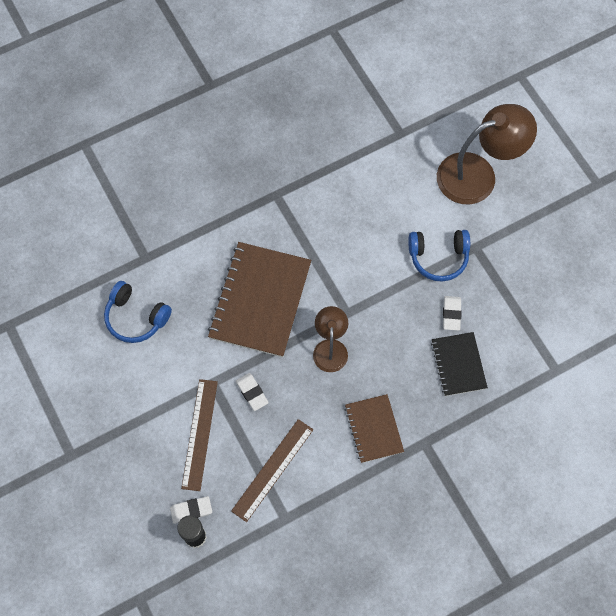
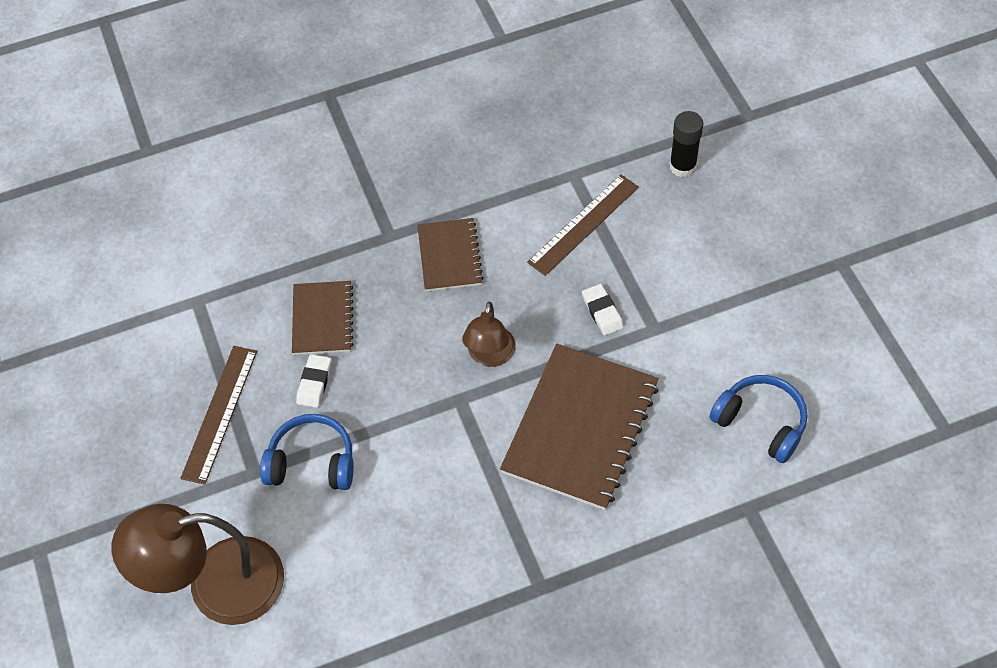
camera: 170 degrees left, 10 degrees down
white eraser [170,496,212,524] -> none
brown ruler [181,379,218,491] -> brown ruler moved to [180,346,257,485]
black notebook [431,332,488,396] -> brown notebook [292,281,353,355]

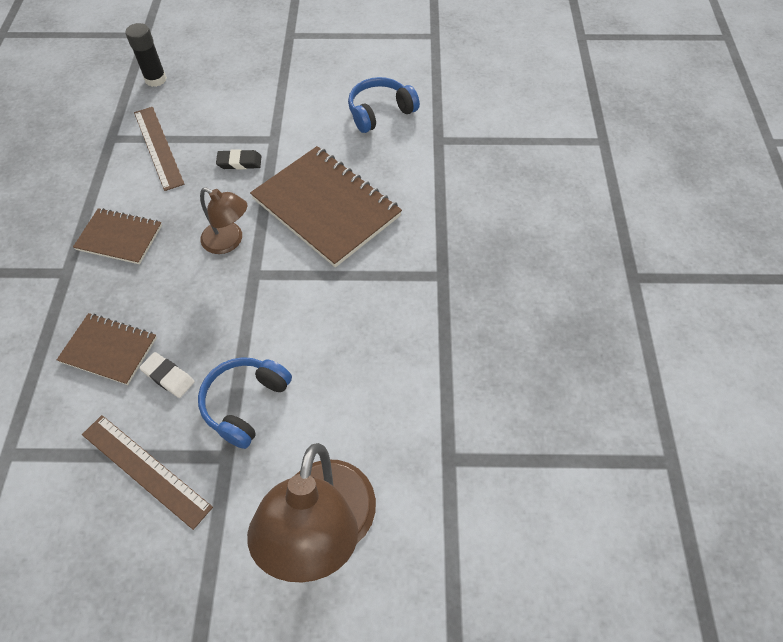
camera: 70 degrees left, 0 degrees up
white eraser [582,284,624,336] -> black eraser [216,149,262,170]

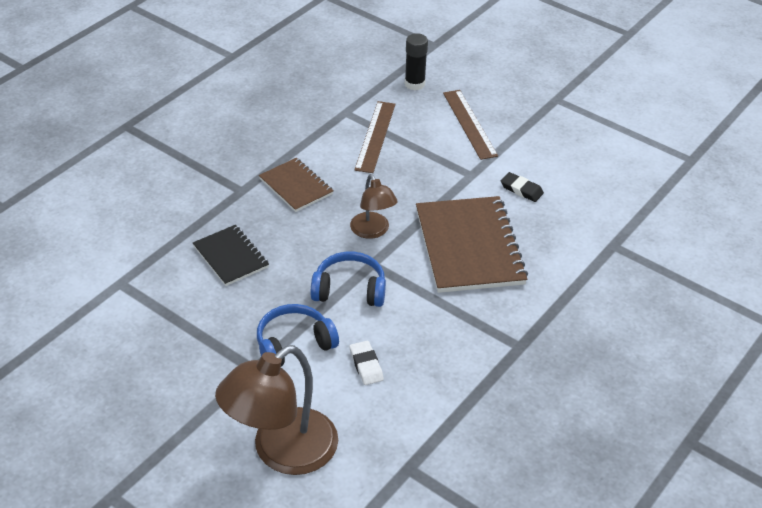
camera: 35 degrees right, 15 degrees down
brown notebook [57,313,157,385] -> black notebook [193,225,269,286]
brown ruler [82,415,213,530] -> brown ruler moved to [443,90,498,160]
white eraser [139,352,195,398] -> white eraser moved to [350,341,384,385]
black eraser [216,149,262,170] -> black eraser moved to [501,172,544,202]
blue headphones [348,77,420,133] -> blue headphones moved to [311,252,386,307]

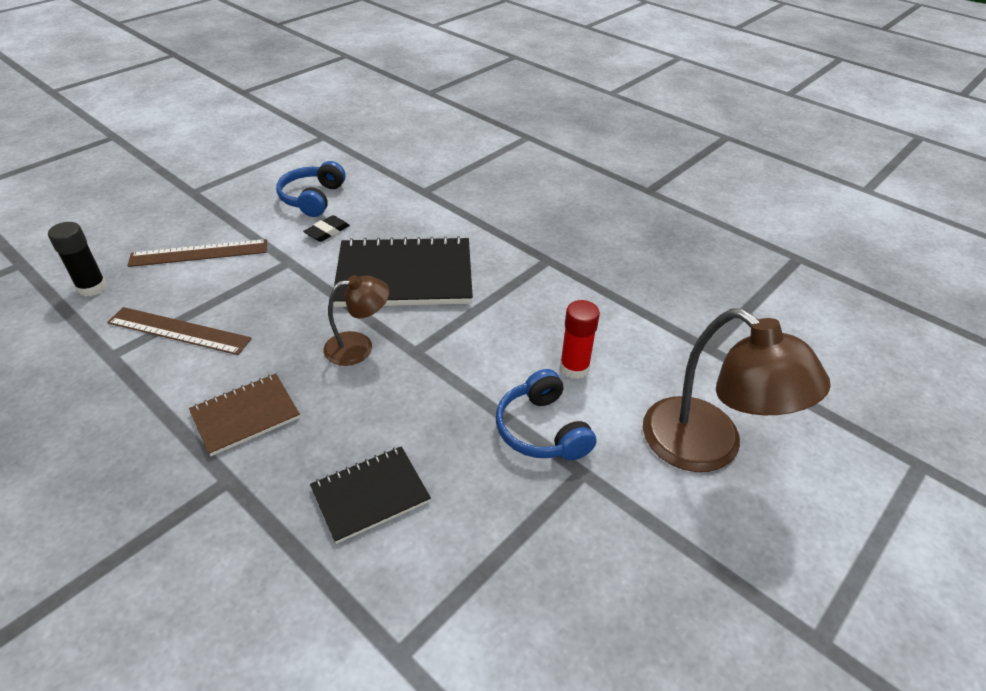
camera: 85 degrees left, 0 degrees up
blue headphones [311,252,386,307] -> blue headphones moved to [276,161,346,217]
white eraser [350,341,384,385] -> red glue stick [560,300,600,379]
brown notebook [416,196,528,293] -> black notebook [333,236,473,307]

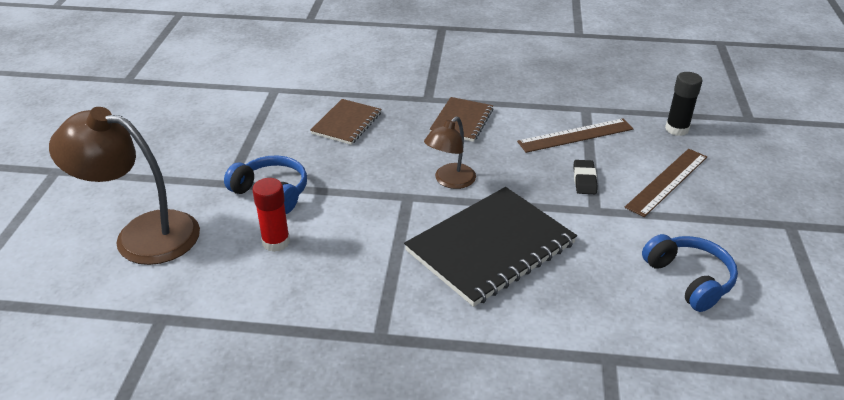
camera: 145 degrees right, 5 degrees down
black eraser [303,215,350,242] -> black eraser moved to [573,160,598,194]
black notebook [310,446,431,544] -> brown notebook [310,99,382,145]

